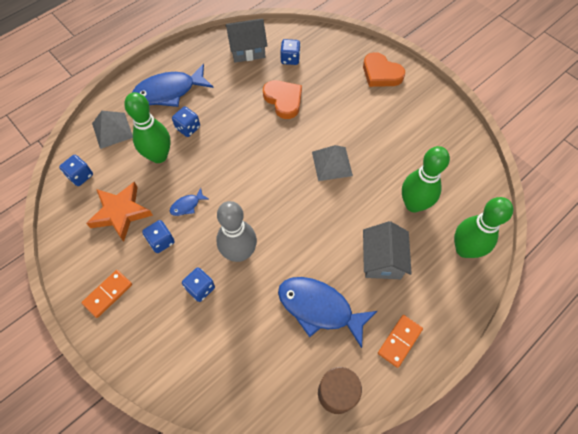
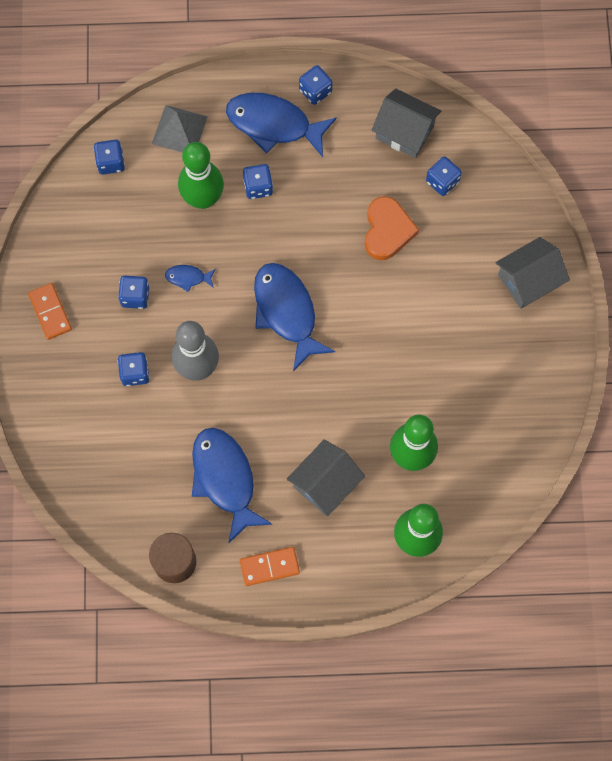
camera: 40 degrees right, 10 degrees up
orange domino [81,270,132,318] -> orange domino turned 75 degrees clockwise [28,283,72,340]
orange star [86,182,153,242] -> none
grey pyramid [312,145,353,181] -> none
orange heart [363,52,405,87] -> grey house [496,237,570,309]
none -> blue fish [254,263,335,371]
none -> blue dice [299,65,333,105]

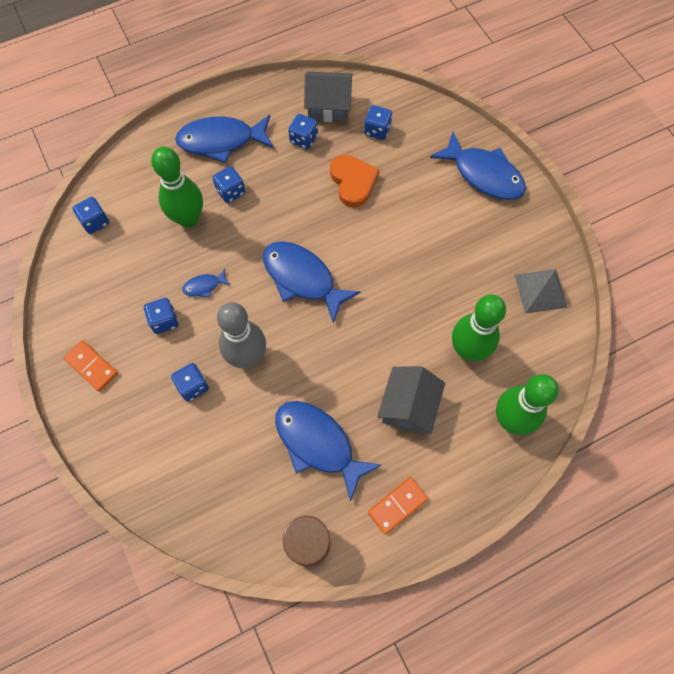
camera: 25 degrees left, 5 degrees down
grey pyramid [152,105,208,153] -> grey pyramid moved to [515,269,568,314]
blue dice [299,65,333,105] -> blue dice moved to [288,114,318,149]
grey house [496,237,570,309] -> blue fish [430,132,526,200]

